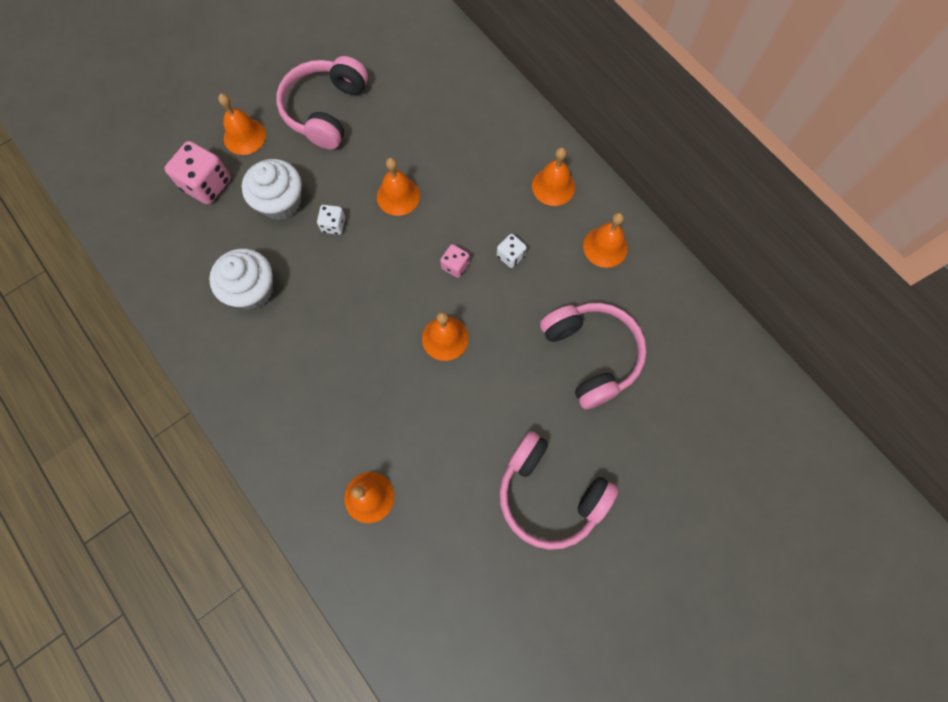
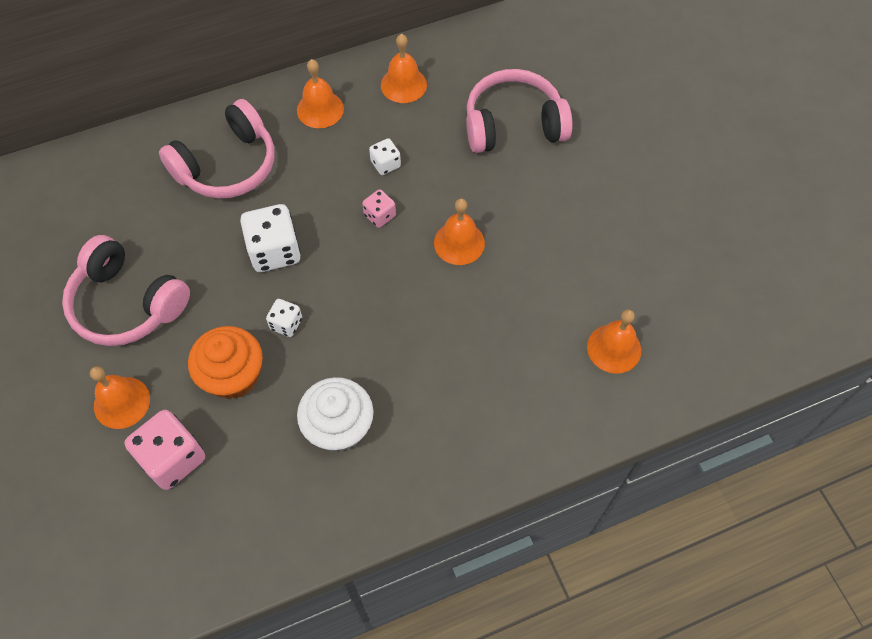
camera: 75 degrees left, 10 degrees down
white cupcake [242,159,302,220] -> orange cupcake [188,326,263,399]
orange bell [377,158,420,216] -> white dice [240,204,301,272]
pink headphones [499,431,618,550] -> pink headphones moved to [159,99,275,199]

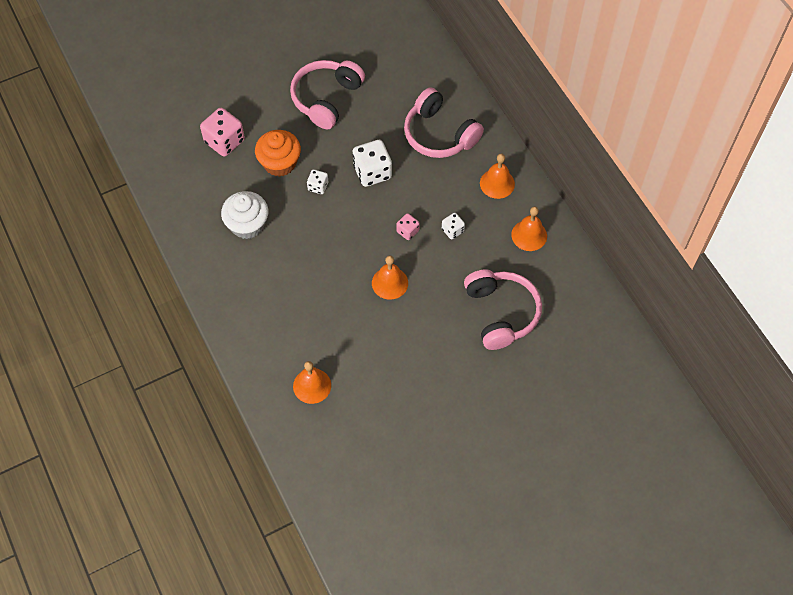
camera: 85 degrees right, 0 degrees up
orange bell [90,366,150,429] -> none

